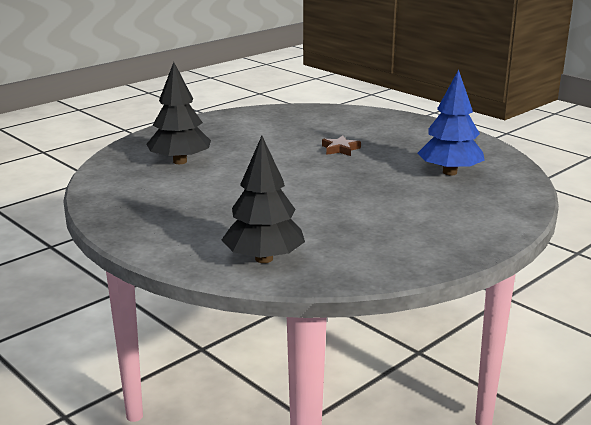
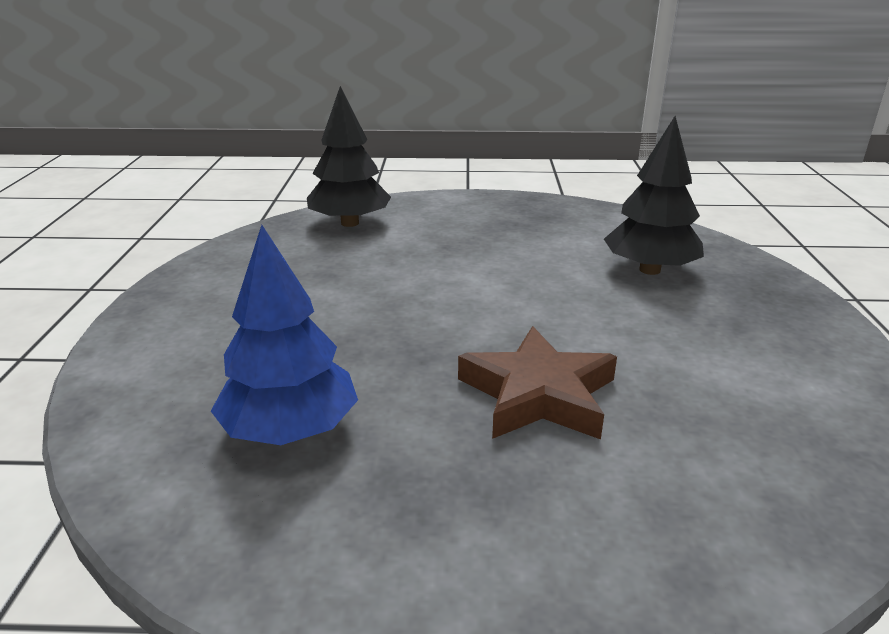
camera: 135 degrees right, 5 degrees up
brown star [322,136,361,156] -> brown star [458,326,617,439], size x1.95

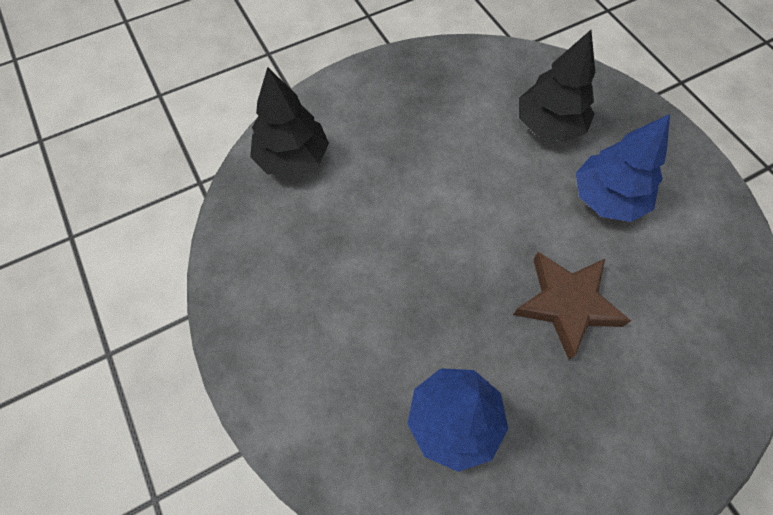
camera: 30 degrees left, 35 degrees up
none -> blue tree [576,114,670,222]

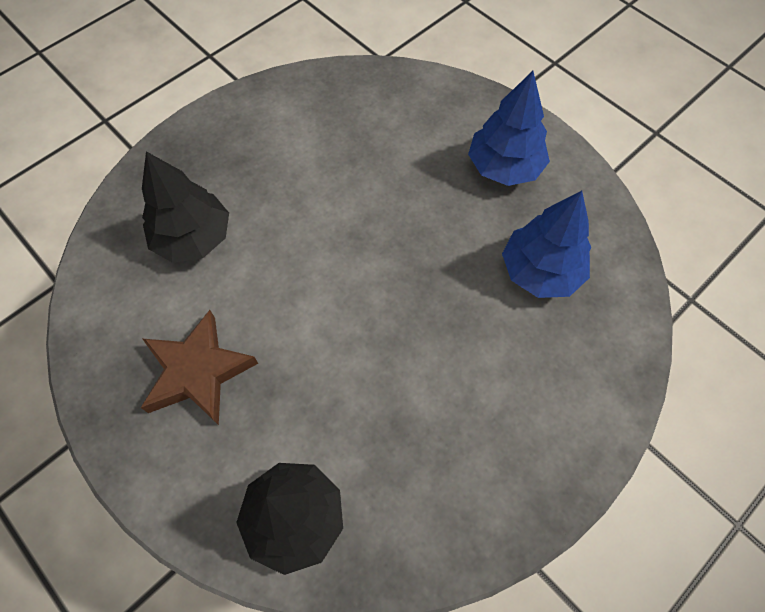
camera: 105 degrees left, 0 degrees up
brown star [513,252,631,360] -> brown star moved to [141,310,258,425]
blue tree [576,114,670,222] -> blue tree moved to [468,71,550,186]

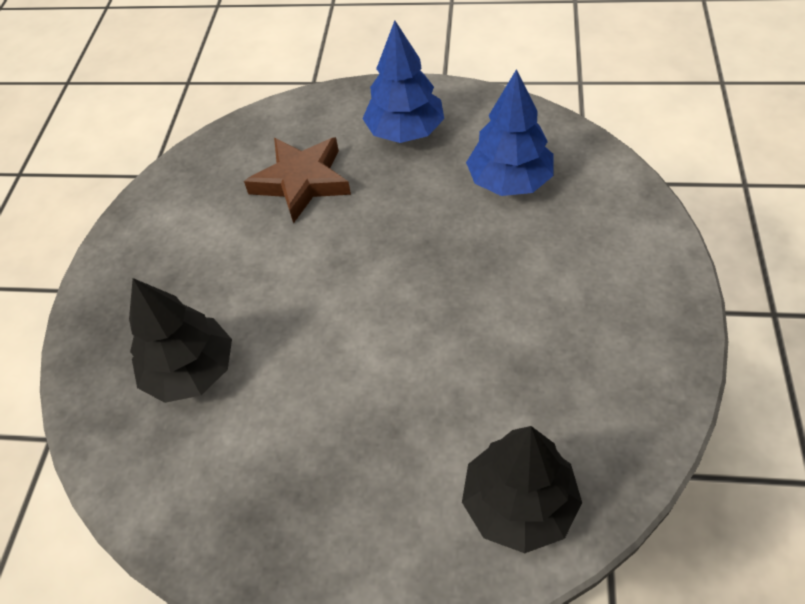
camera: 35 degrees left, 10 degrees down
brown star [141,310,258,425] -> brown star moved to [244,137,351,224]

